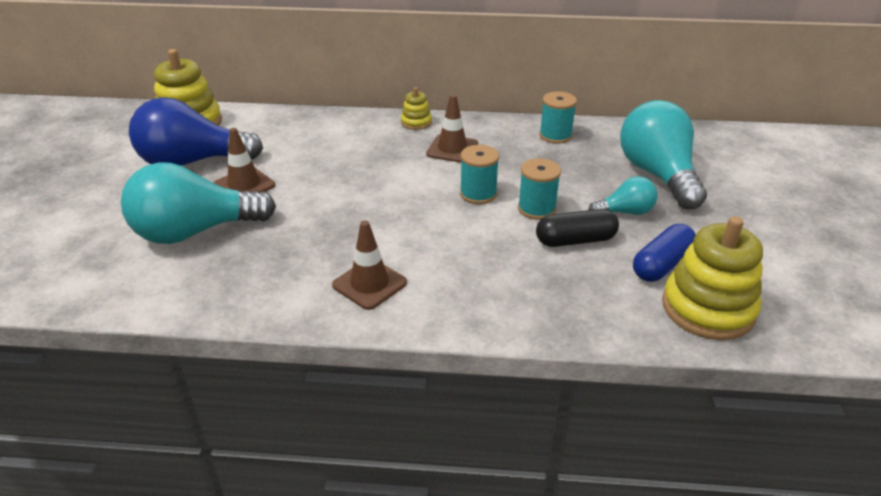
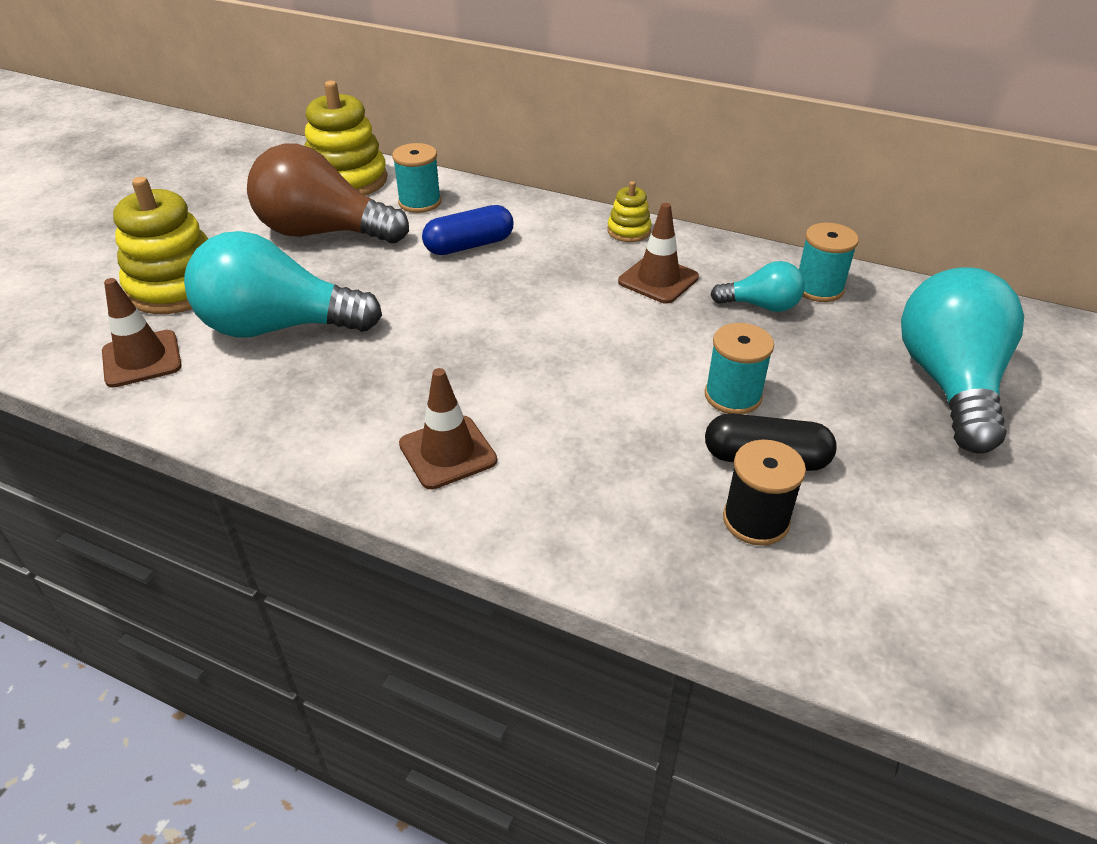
camera: 20 degrees right, 5 degrees up
blue light bulb [129,97,263,166] -> brown light bulb [247,144,409,243]
brown traffic cone [214,128,275,192] -> brown traffic cone moved to [102,278,182,388]
turquoise spool [460,145,499,204] -> turquoise spool moved to [392,143,441,213]
turquoise light bulb [589,177,657,215] -> turquoise light bulb moved to [711,261,805,312]
blue capsule [633,224,696,282] -> blue capsule moved to [422,205,514,255]
yellow stacking toy [662,216,763,340] -> yellow stacking toy moved to [113,177,208,314]
none -> black spool [723,440,806,546]

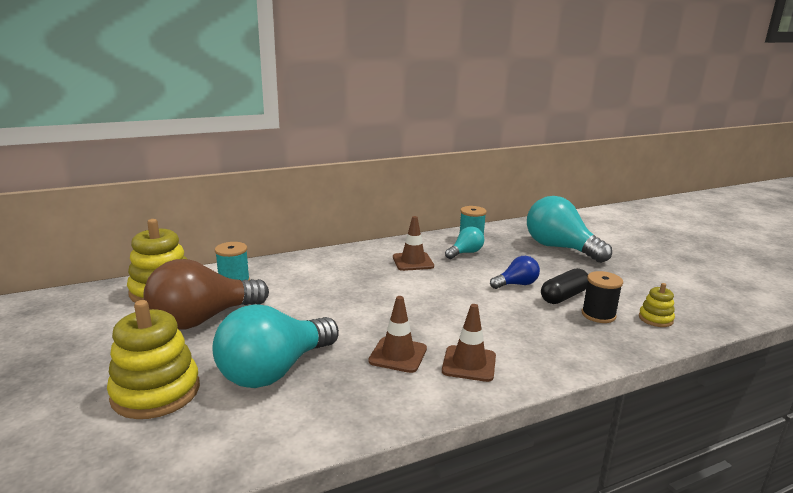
camera: 50 degrees left, 20 degrees down
brown traffic cone [102,278,182,388] -> brown traffic cone moved to [368,296,427,373]
blue capsule [422,205,514,255] -> none
yellow stacking toy [607,181,652,242] -> yellow stacking toy moved to [639,283,675,327]
turquoise spool [705,323,774,414] -> blue light bulb [490,256,540,289]

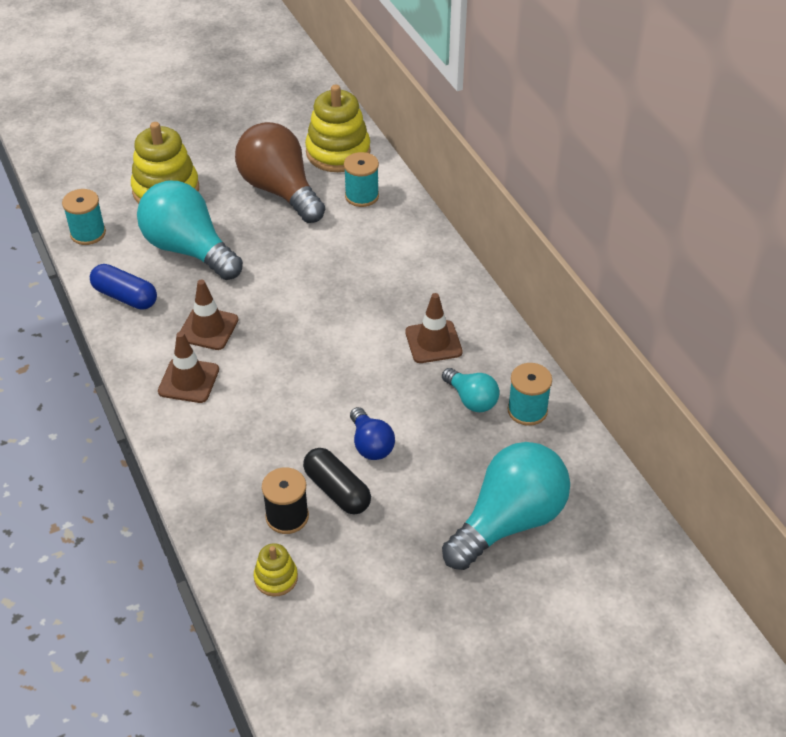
camera: 90 degrees right, 25 degrees up
none -> turquoise spool [62,189,106,245]
none -> blue capsule [90,264,157,310]

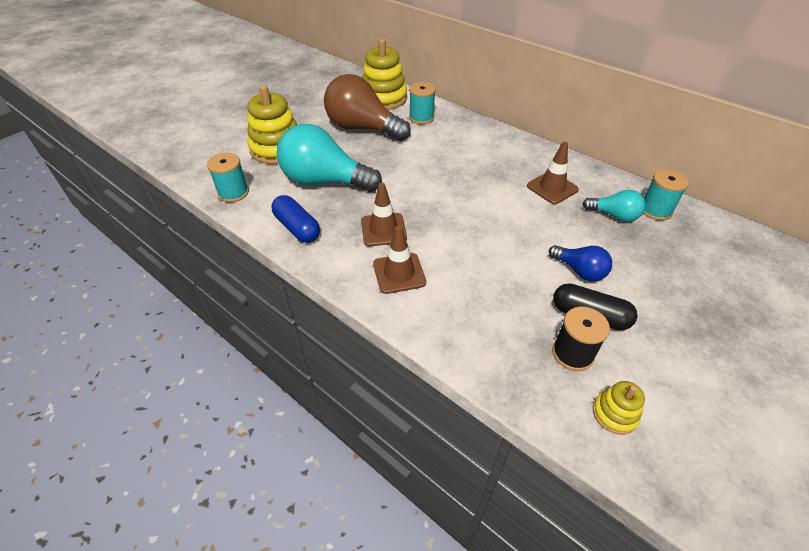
camera: 25 degrees left, 0 degrees up
blue capsule [90,264,157,310] -> blue capsule turned 45 degrees clockwise [271,195,320,243]
turquoise light bulb [442,442,570,570] -> none

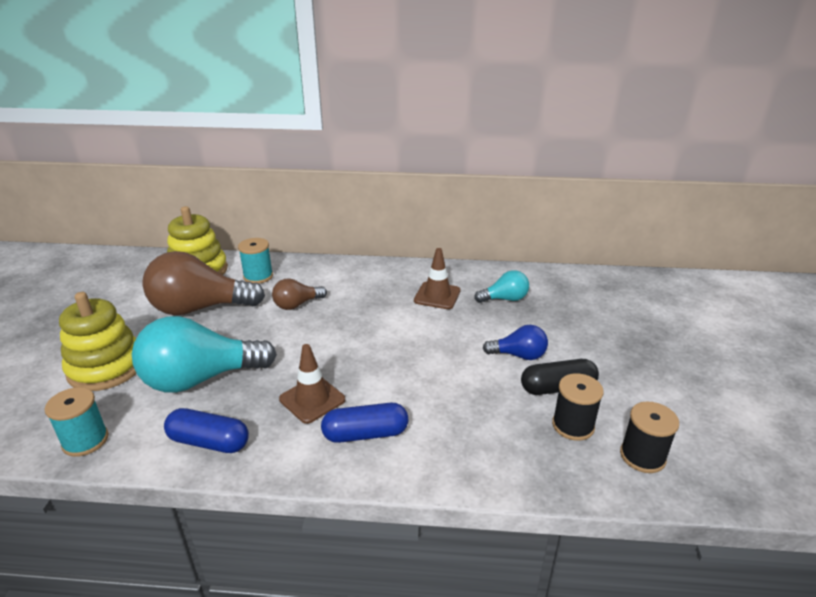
camera: 35 degrees left, 15 degrees down
brown traffic cone [373,226,426,294] -> blue capsule [321,403,408,443]
yellow stacking toy [593,381,645,435] -> black spool [620,401,679,473]
turquoise spool [643,169,689,221] -> none
none -> brown light bulb [272,278,327,310]

